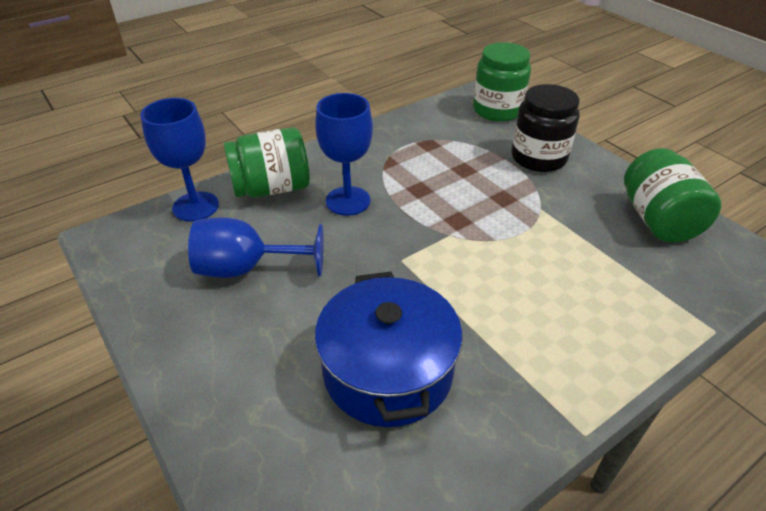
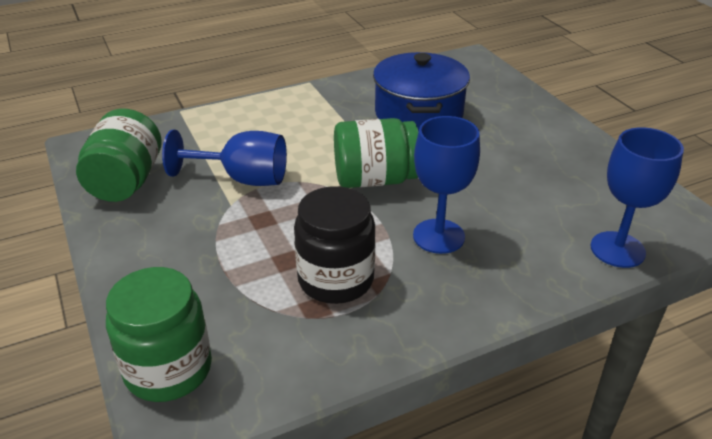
camera: 170 degrees left, 5 degrees down
blue goblet [188,217,324,278] -> blue goblet moved to [162,130,287,186]
green jar [224,127,310,198] -> green jar moved to [334,118,418,188]
black jar [511,84,580,172] -> black jar moved to [294,186,376,304]

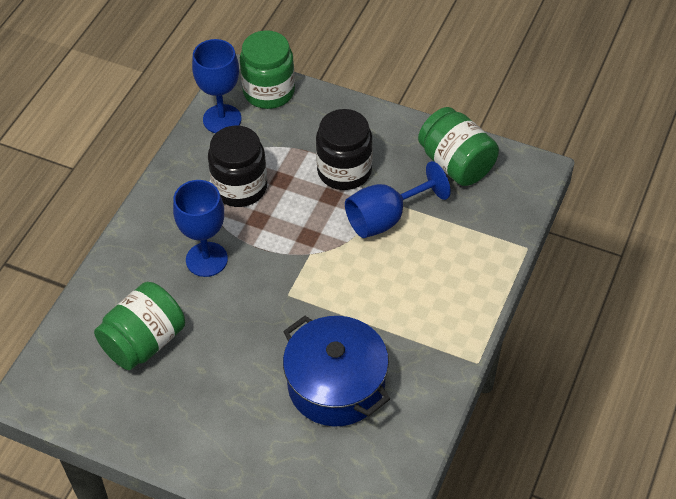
camera: 140 degrees right, 15 degrees up
green jar [334,118,418,188] -> green jar moved to [94,282,185,370]
blue goblet [591,127,684,268] -> blue goblet moved to [192,39,241,133]
none -> black jar [316,109,373,190]

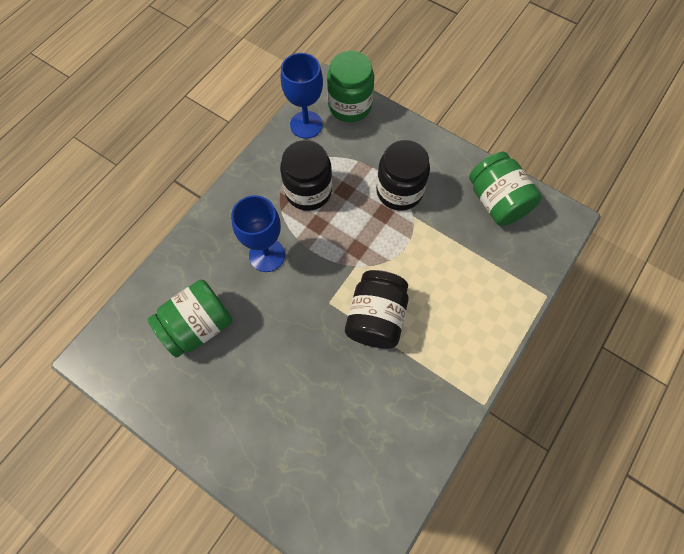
camera: 10 degrees right, 15 degrees up
blue pot [283,316,390,426] -> none
blue goblet [345,161,450,238] -> none
none -> black jar [345,270,408,349]

